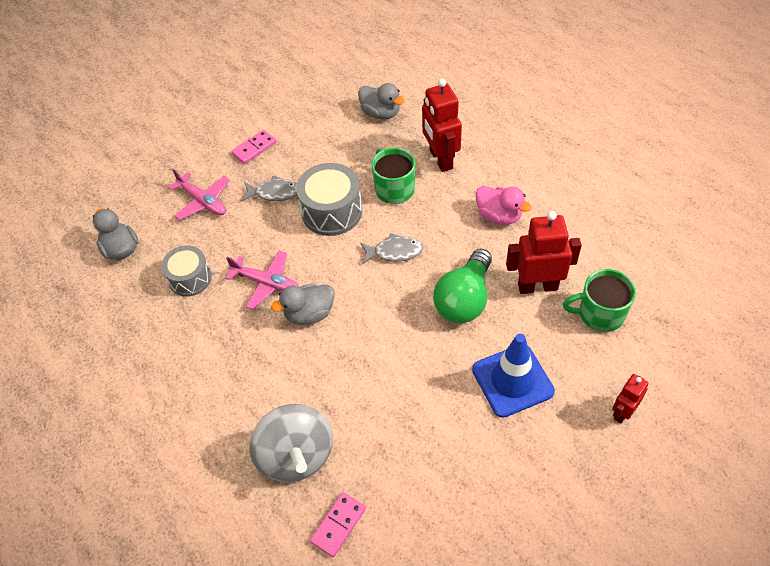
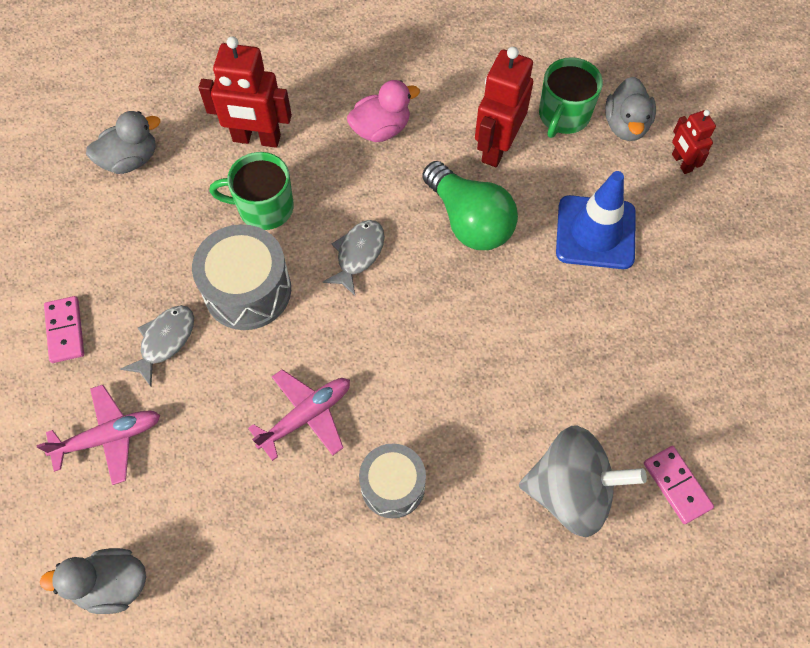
camera: 65 degrees left, 10 degrees up
grey drum [161,246,212,297] -> grey drum moved to [359,444,426,518]
grey duck [271,284,335,325] -> grey duck moved to [605,77,656,141]

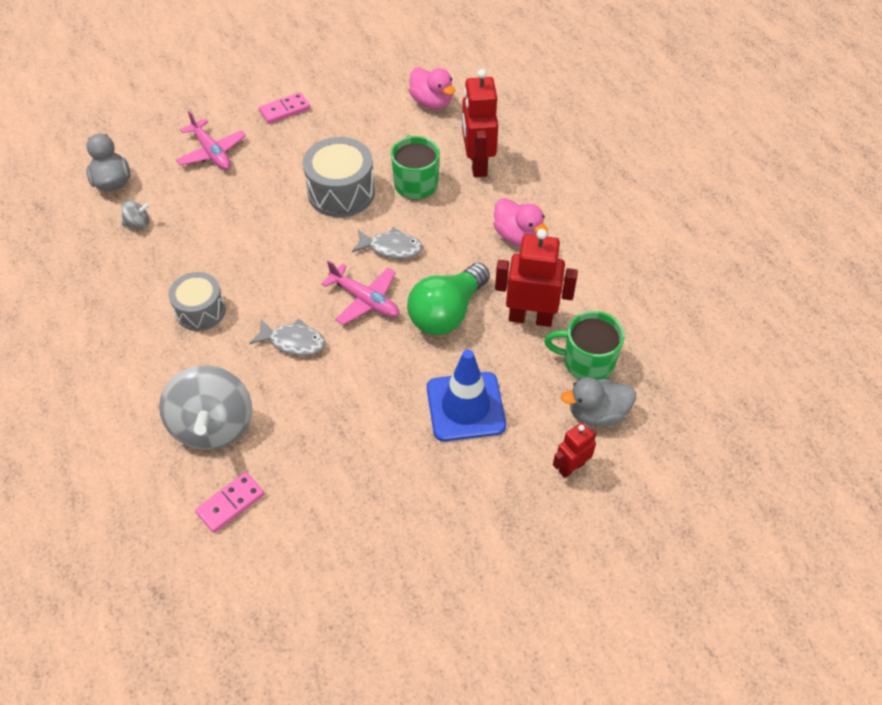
camera: 75 degrees right, 10 degrees down
grey duck [86,111,160,174] -> pink duck [409,67,455,109]
grey fish [120,305,194,386] -> grey fish moved to [249,319,326,356]
pink plane [248,369,350,461] -> pink plane moved to [321,260,399,325]
none -> grey spinning top [122,200,150,229]

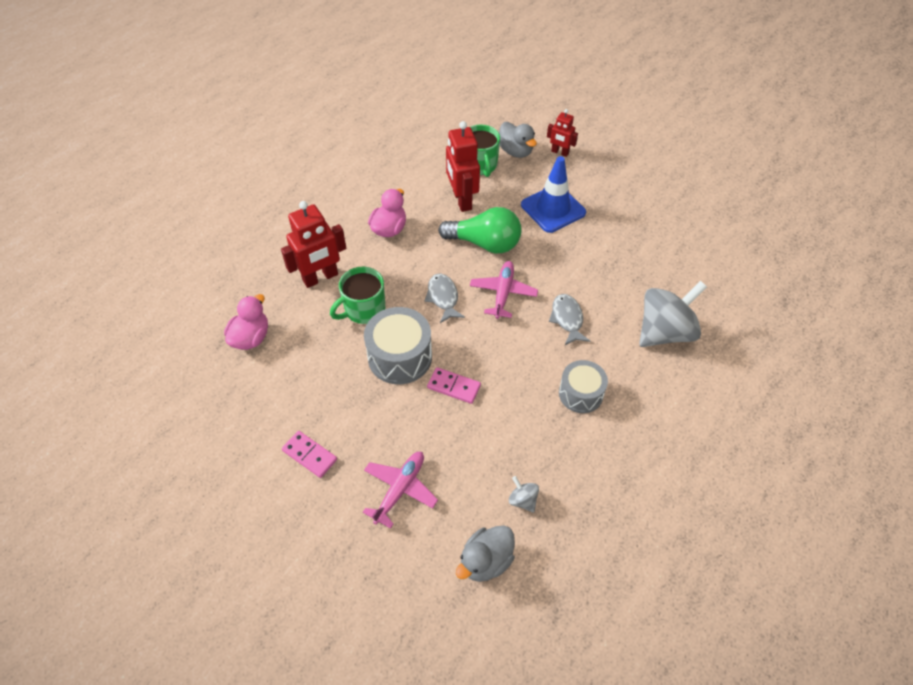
camera: 115 degrees left, 0 degrees up
pink domino [195,472,265,533] -> pink domino moved to [427,367,481,404]

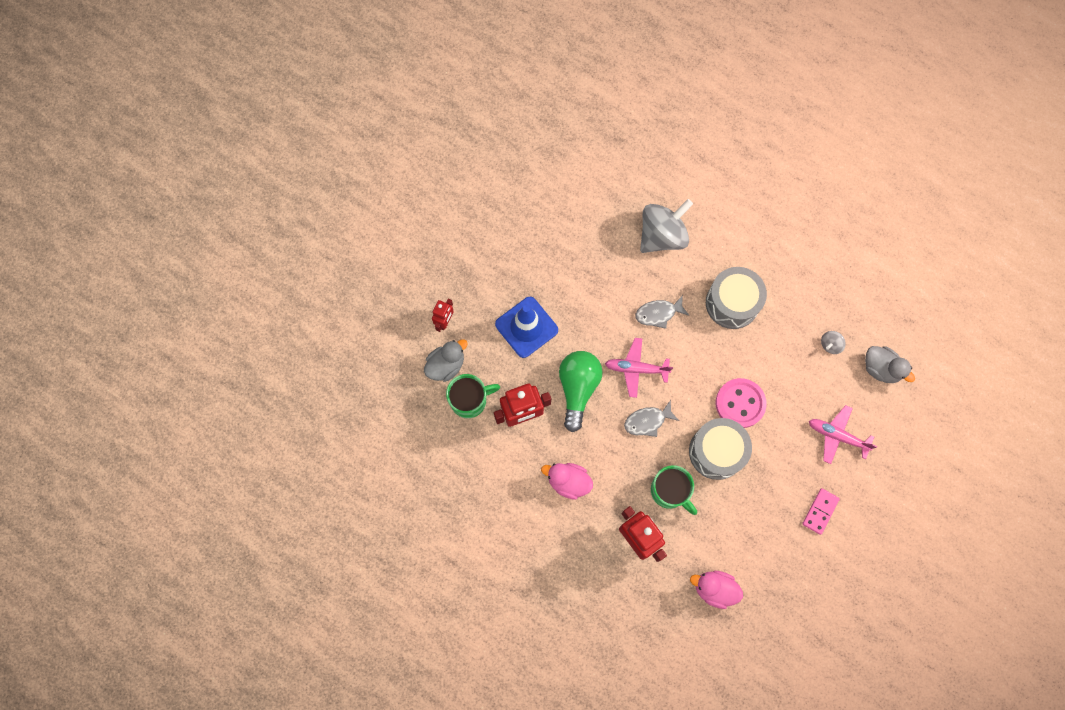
camera: 95 degrees left, 20 degrees up
pink domino [427,367,481,404] -> pink button [716,378,767,428]
grey drum [559,360,608,413] -> grey drum [706,267,767,329], size x1.50
grey spinning top [639,281,707,347] -> grey spinning top turned 90 degrees clockwise [640,199,693,253]

